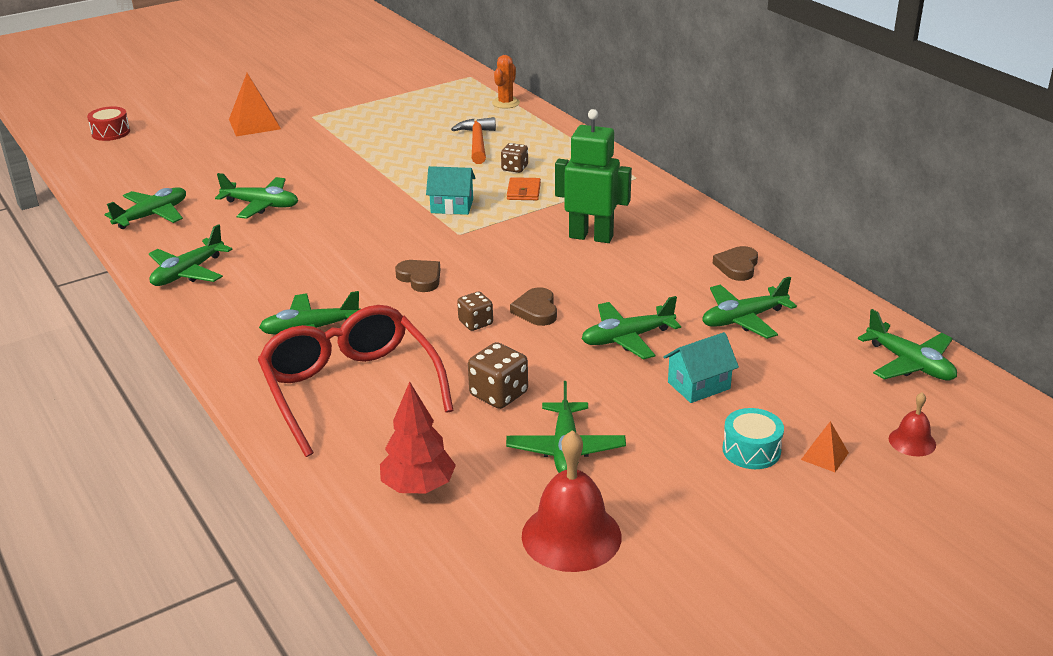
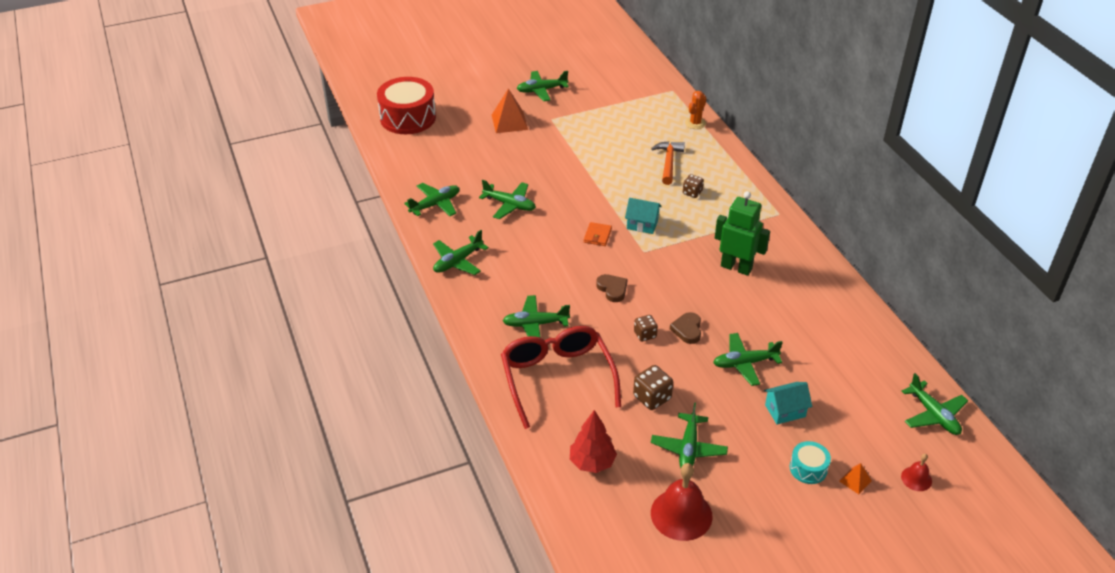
camera: 10 degrees right, 10 degrees up
red drum [87,106,130,141] -> red drum [377,77,436,134], size x2.08
orange wallet [507,177,541,200] -> orange wallet moved to [584,222,612,246]
green plane [702,277,797,339] -> green plane moved to [517,71,569,101]
brown heart [713,246,758,281] -> none

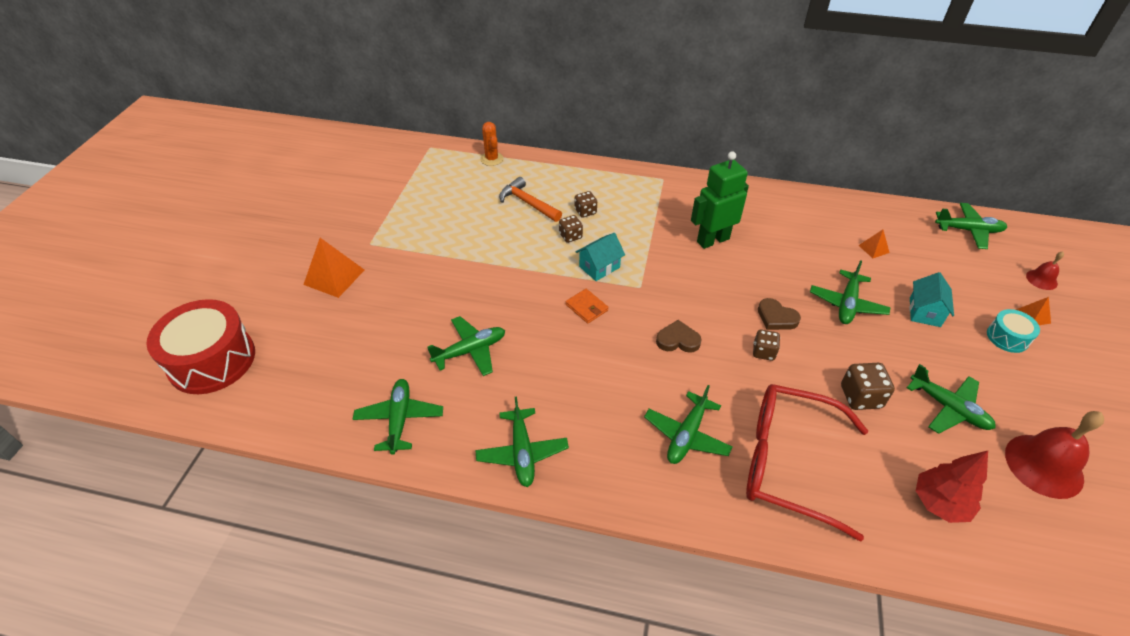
camera: 55 degrees left, 5 degrees up
green plane [517,71,569,101] -> none
none -> brown dice [559,215,583,243]
none -> orange pyramid [859,230,890,258]

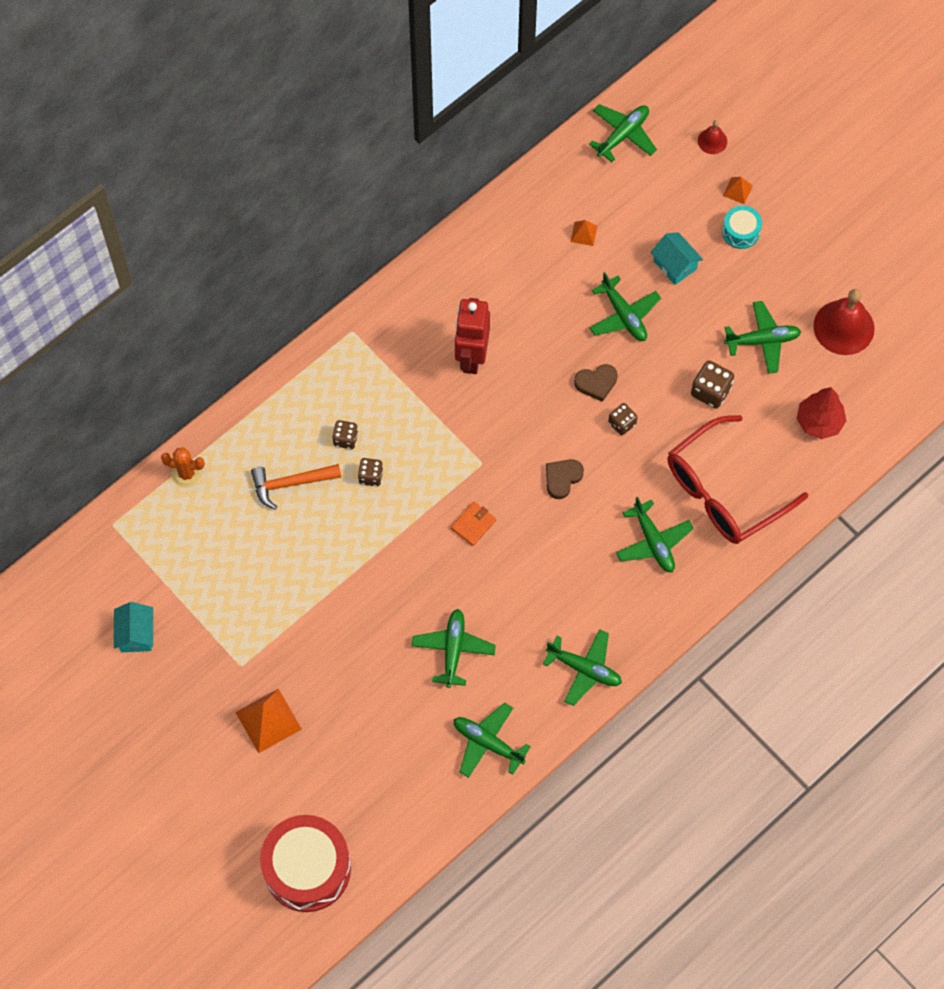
camera: 55 degrees left, 20 degrees up
orange wallet [566,289,609,323] -> orange wallet turned 45 degrees counterclockwise [451,501,496,546]
turquoise house [576,233,625,281] -> turquoise house moved to [114,602,153,652]
green robot [691,151,749,249] -> red robot [455,298,490,374]

